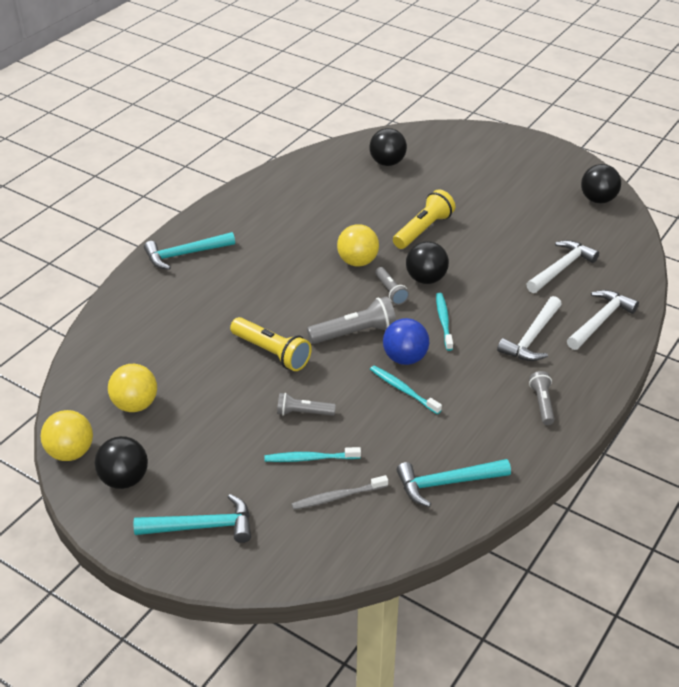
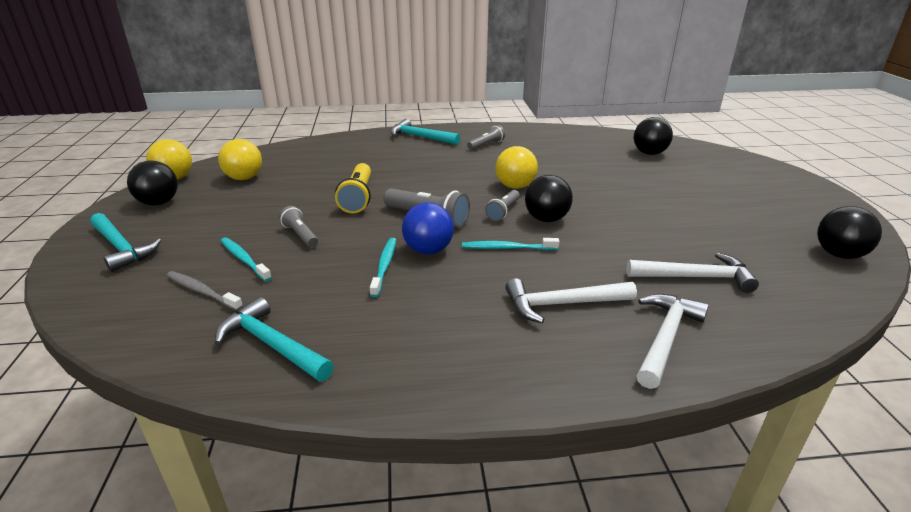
camera: 50 degrees right, 10 degrees down
yellow flashlight [393,189,455,249] -> none
turquoise toothbrush [436,293,453,351] -> turquoise toothbrush turned 135 degrees counterclockwise [462,238,559,250]
grey flashlight [529,371,555,425] -> grey flashlight moved to [467,125,505,150]
white hammer [567,290,639,350] -> white hammer turned 60 degrees counterclockwise [636,294,709,389]

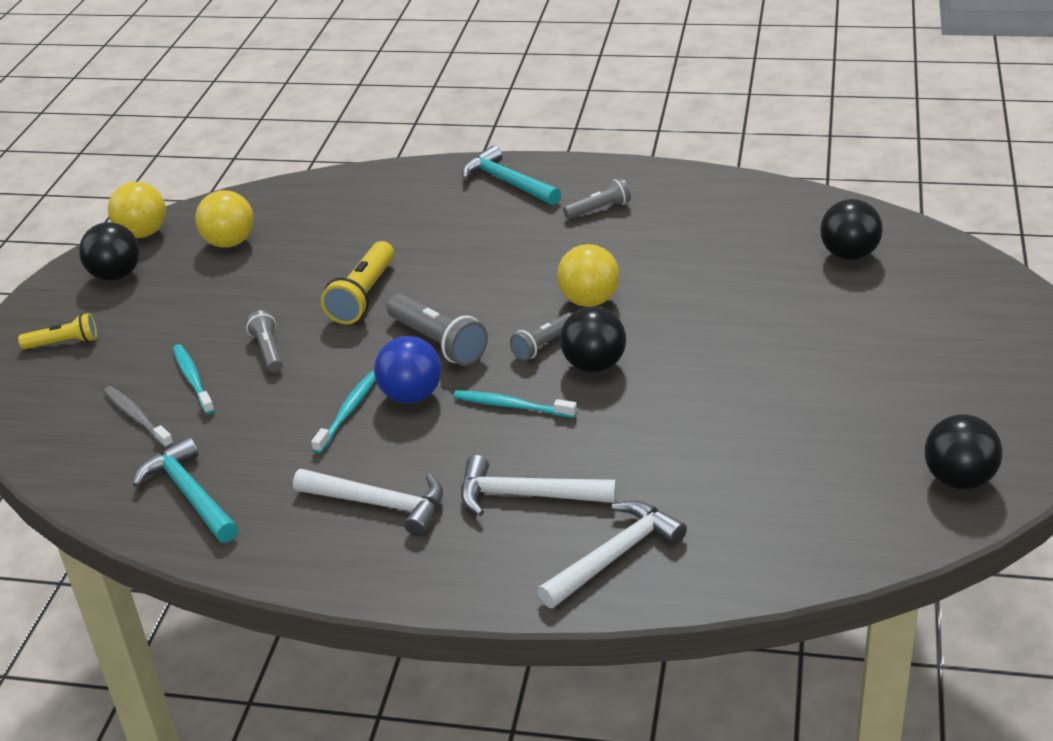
camera: 20 degrees right, 5 degrees up
turquoise hammer [90,213,161,272] -> yellow flashlight [18,313,97,349]
white hammer [627,253,759,293] -> white hammer moved to [293,469,443,536]

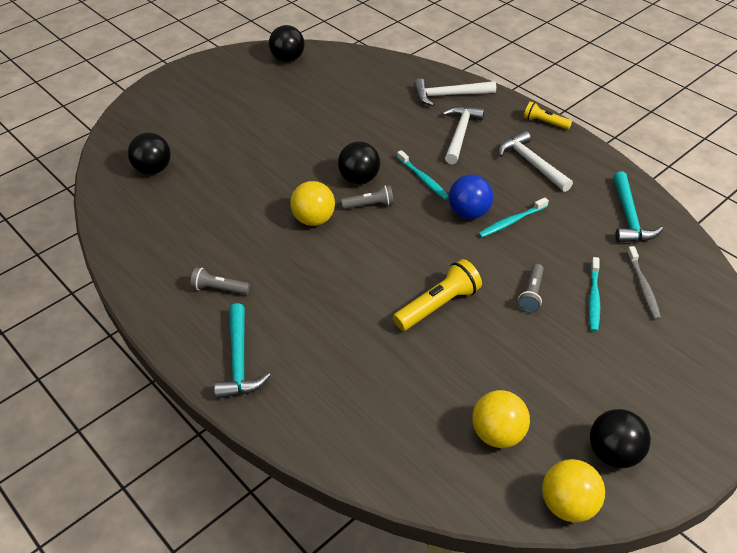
camera: 145 degrees left, 10 degrees up
yellow flashlight [18,313,97,349] -> yellow flashlight moved to [524,101,572,130]
grey flashlight [387,294,488,366] -> none
white hammer [461,455,617,516] -> white hammer turned 120 degrees counterclockwise [442,106,485,164]

